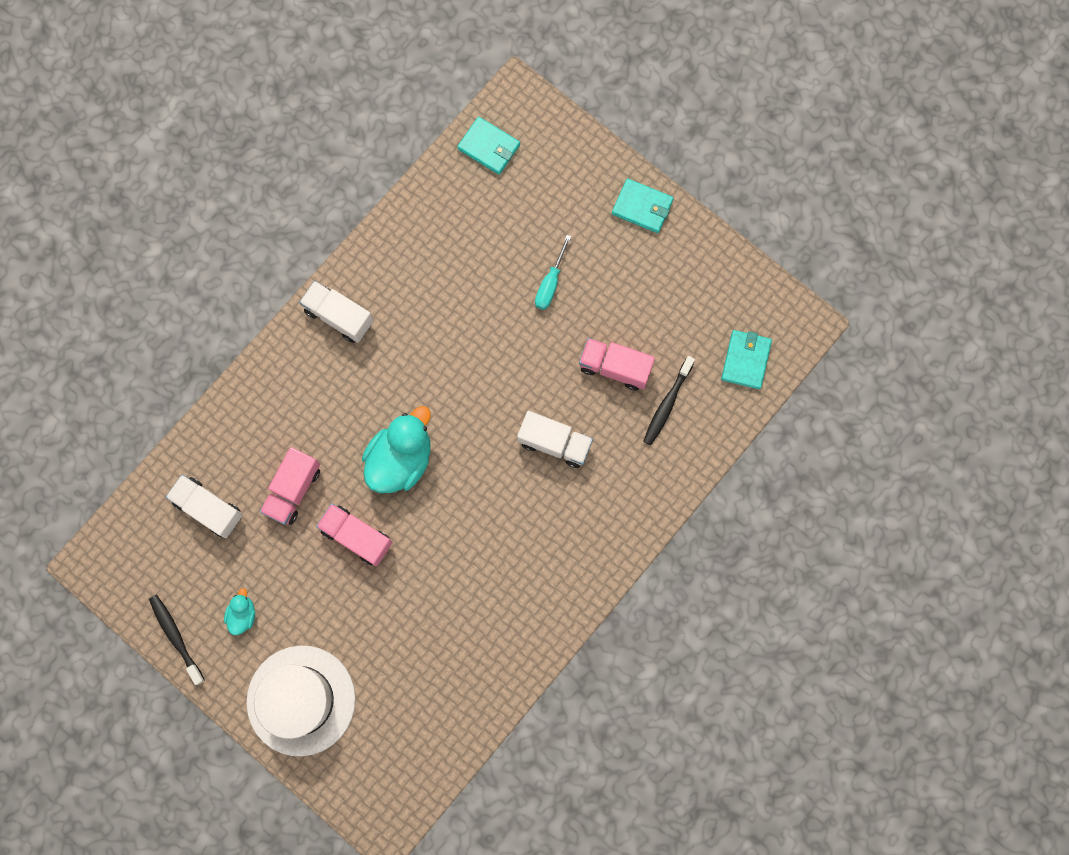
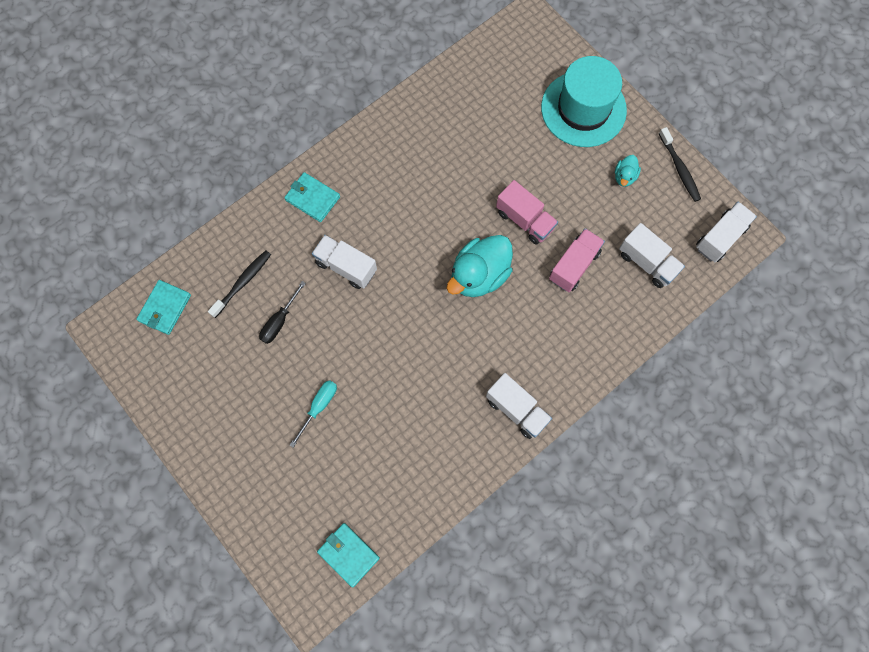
camera: 170 degrees left, 5 degrees down
white hat [246,646,356,756] -> turquoise hat [541,56,627,147]
pink truck [579,338,655,390] -> black screwdriver [259,281,306,344]
turquoise wallet [612,178,674,233] -> turquoise wallet moved to [284,172,340,222]
none -> white truck [696,202,757,262]

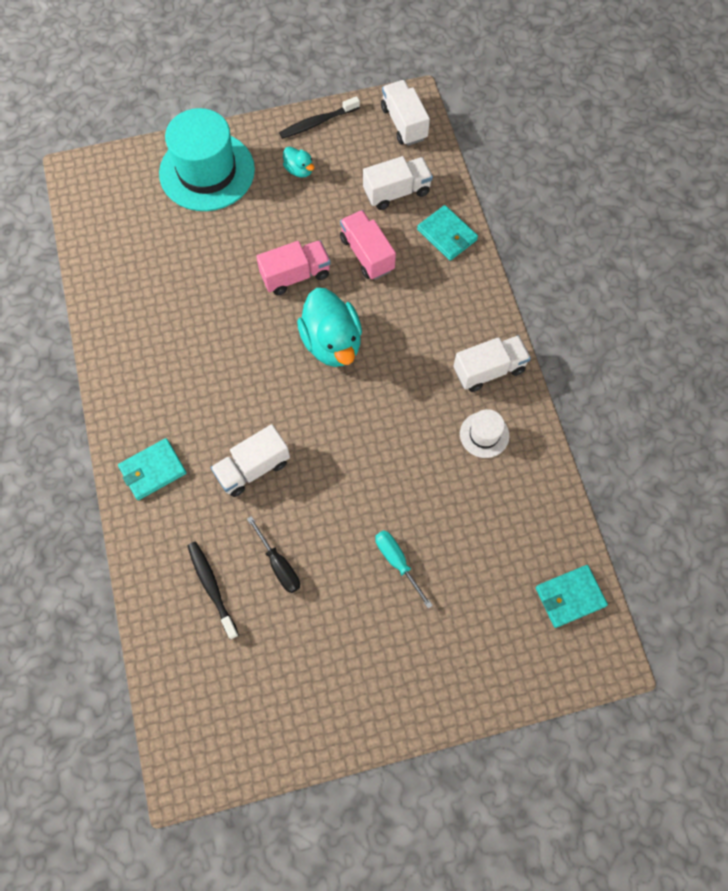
camera: 65 degrees left, 5 degrees down
turquoise wallet [136,280,191,335] -> turquoise wallet moved to [417,205,478,261]
black toothbrush [659,127,701,202] -> black toothbrush turned 150 degrees clockwise [279,96,360,139]
none -> white hat [460,409,509,458]

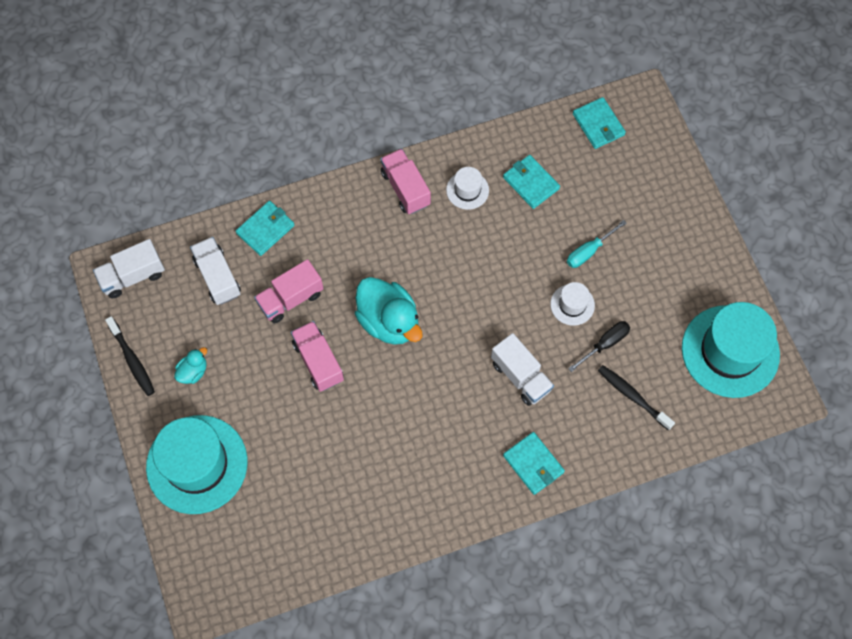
camera: 95 degrees left, 0 degrees up
black toothbrush [187,542,239,639] -> black toothbrush turned 75 degrees clockwise [598,365,675,430]
turquoise duck [297,288,362,367] -> turquoise duck turned 75 degrees clockwise [355,277,422,345]
white truck [454,335,531,392] -> pink truck [381,149,431,214]
none -> turquoise wallet [503,155,560,209]
none -> white hat [550,282,595,326]
none -> turquoise hat [682,302,780,398]

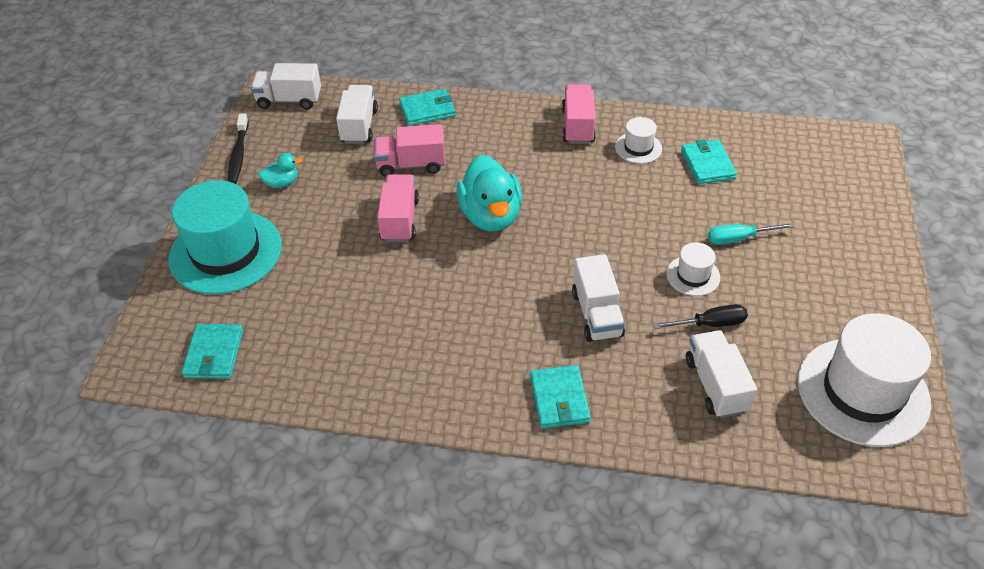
camera: 30 degrees right, 20 degrees down
turquoise wallet [573,97,626,149] -> turquoise wallet moved to [182,324,243,379]
black toothbrush [598,365,675,430] -> white truck [686,330,757,418]
turquoise hat [682,302,780,398] -> white hat [798,313,931,447]

